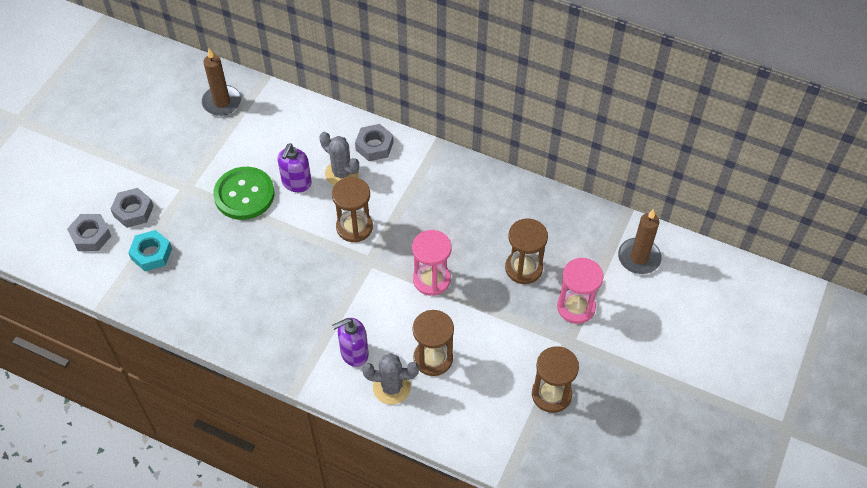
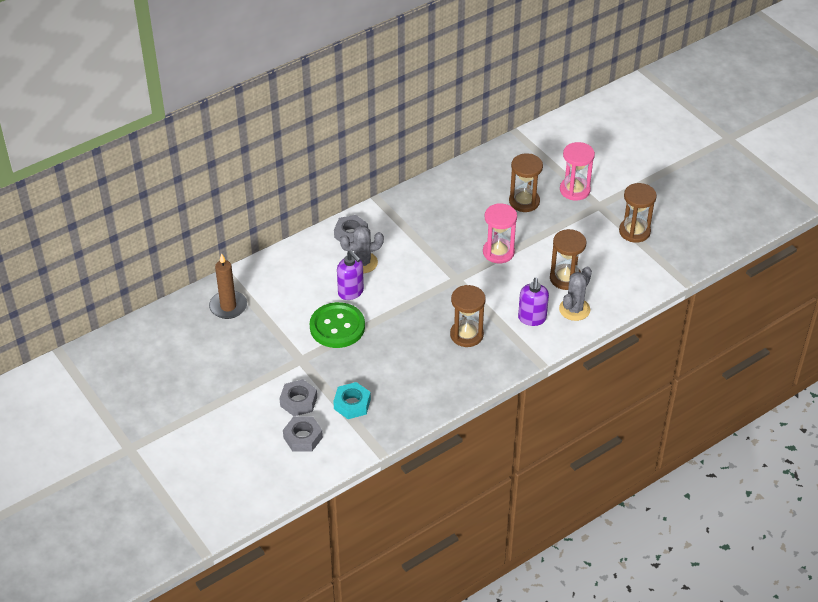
camera: 60 degrees left, 10 degrees down
brown hourglass [332,177,373,242] -> brown hourglass moved to [450,285,486,347]
brown candle [618,209,662,274] -> none

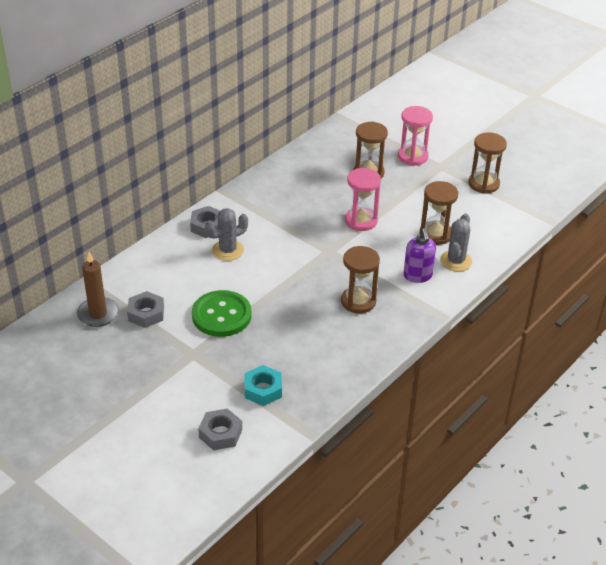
camera: 15 degrees left, 5 degrees down
grey nut [279,379,317,416] -> grey nut moved to [127,291,164,328]
purple soap dispenser [337,250,364,300] -> none

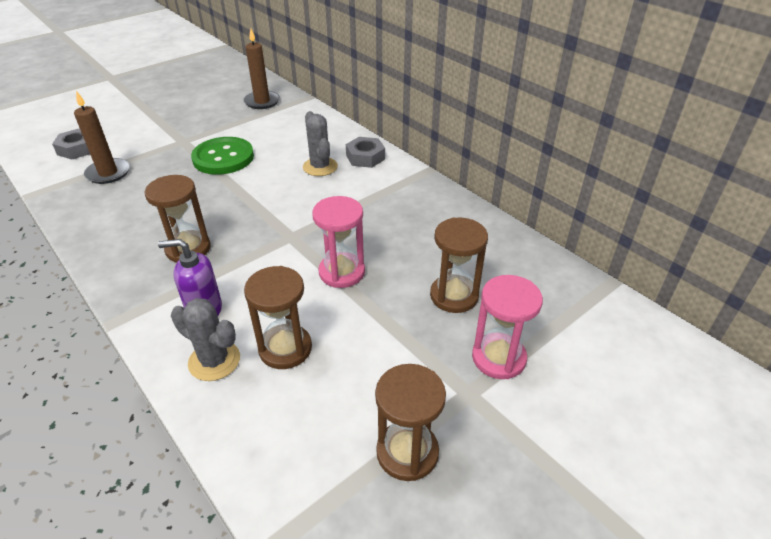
camera: 100 degrees right, 0 degrees up
grey nut [127,291,164,328] -> none
turquoise nut [245,365,282,406] -> brown candle [74,91,130,184]

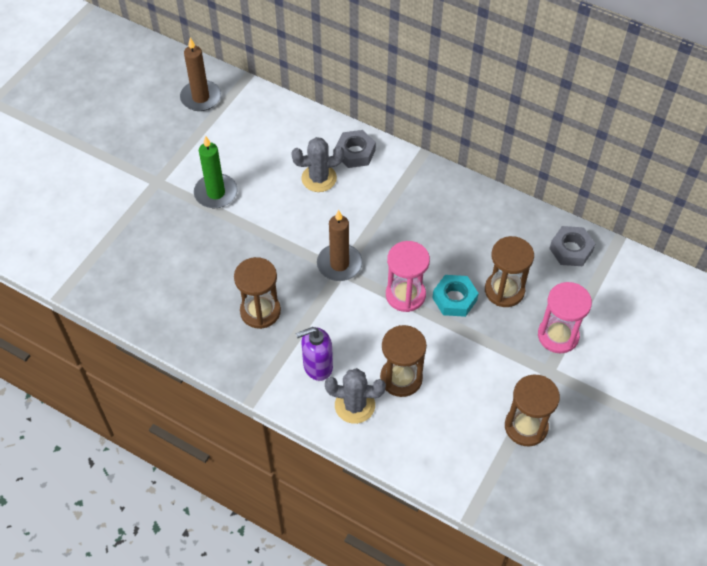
camera: 20 degrees left, 15 degrees up
grey nut [52,128,90,160] -> grey nut moved to [549,226,596,266]
brown candle [74,91,130,184] -> brown candle moved to [317,210,363,281]
green button [191,137,254,175] -> green candle [194,136,238,208]
grey cactus [303,111,338,176] -> grey cactus turned 60 degrees counterclockwise [291,137,344,192]
none -> turquoise nut [432,275,479,317]

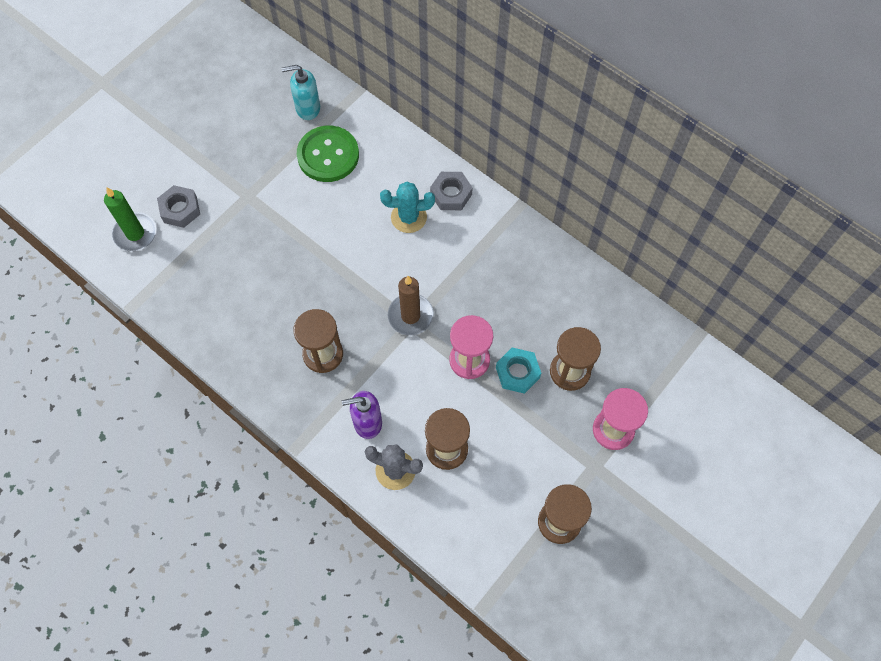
camera: 10 degrees right, 10 degrees up
brown candle [180,38,221,111] -> turquoise soap dispenser [281,65,320,120]
green candle [194,136,238,208] -> green candle moved to [104,187,157,251]
grey cactus [291,137,344,192] -> turquoise cactus [380,182,435,233]
grey nut [549,226,596,266] -> grey nut moved to [157,185,200,228]
none -> green button [297,125,359,182]

